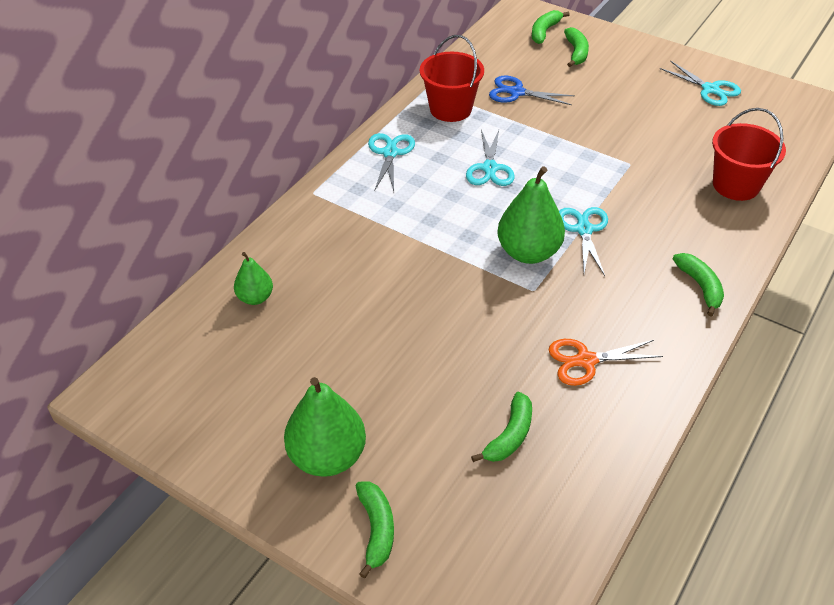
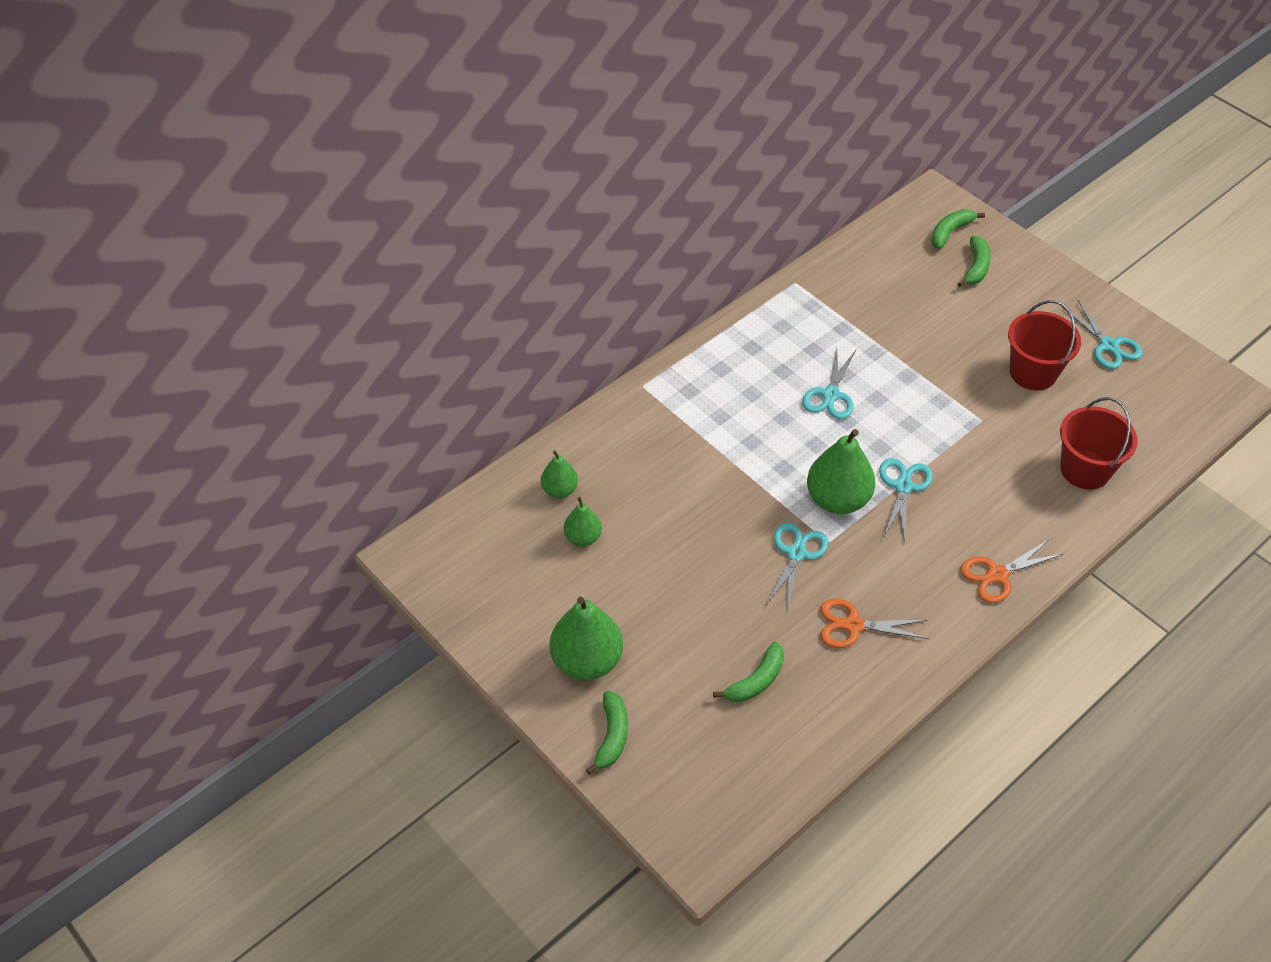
camera: 15 degrees right, 5 degrees up
turquoise scissors [368,133,415,191] -> turquoise scissors moved to [766,523,829,613]
red bucket [420,35,484,122] -> red bucket moved to [1008,300,1081,390]
blue scissors [489,76,575,105] -> none
green banana [673,253,724,317] -> orange scissors [961,539,1063,603]
none -> green pear [564,497,602,546]

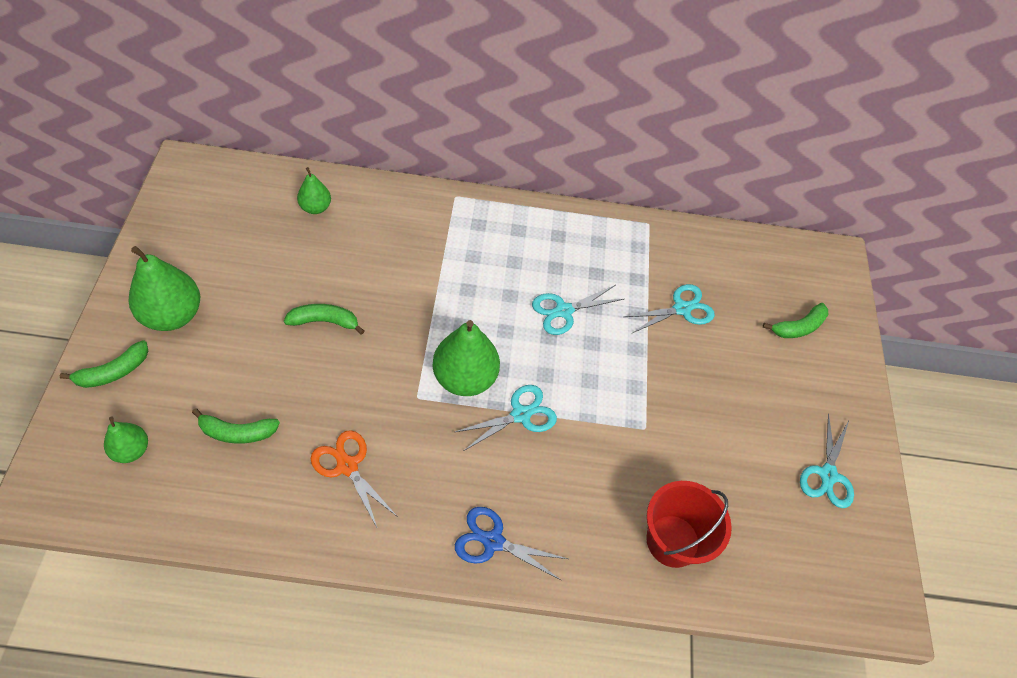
camera: 40 degrees right, 5 degrees up
green pear [564,497,602,546] -> green pear moved to [104,416,148,463]
turquoise scissors [766,523,829,613] -> turquoise scissors moved to [624,284,715,334]
green banana [931,209,985,249] -> green banana moved to [284,304,364,335]
orange scissors [961,539,1063,603] -> blue scissors [455,507,568,580]
red bucket [1008,300,1081,390] -> none

